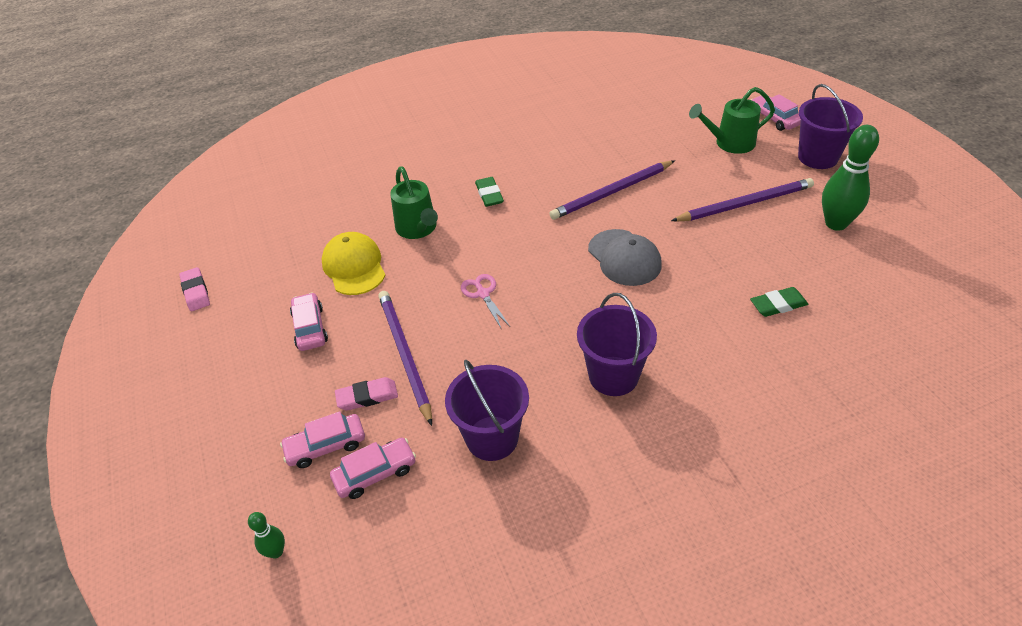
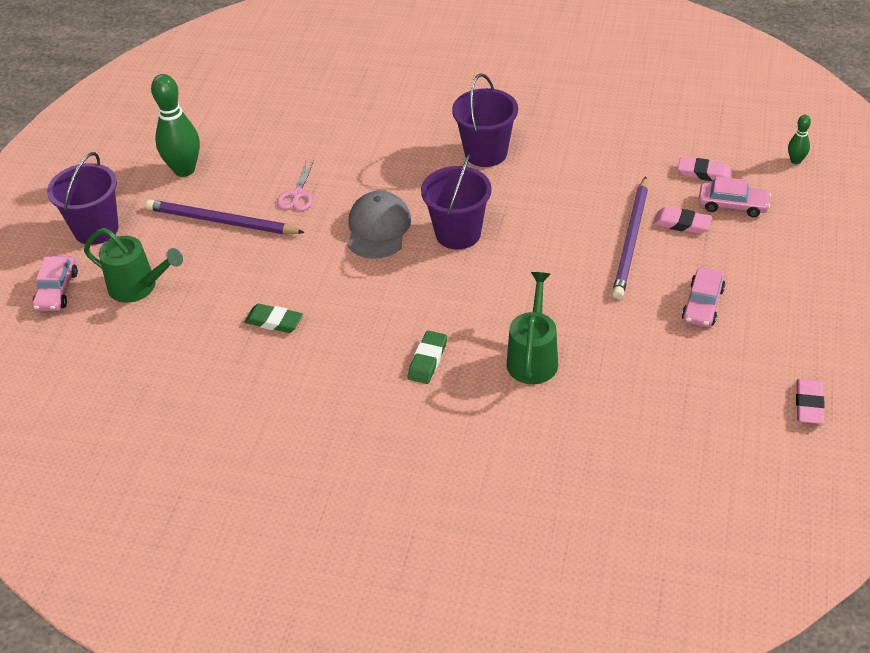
camera: 145 degrees left, 0 degrees up
yellow cap [321,232,385,295] -> none
pink car [330,438,416,499] -> pink eraser [678,157,732,181]
purple bucket [445,360,529,461] -> purple bucket moved to [421,154,492,250]
pink scissors [461,274,510,330] -> pink scissors moved to [277,160,314,211]
purple pencil [549,160,675,220] -> none
green eraser [750,287,808,317] -> green eraser moved to [244,304,303,333]

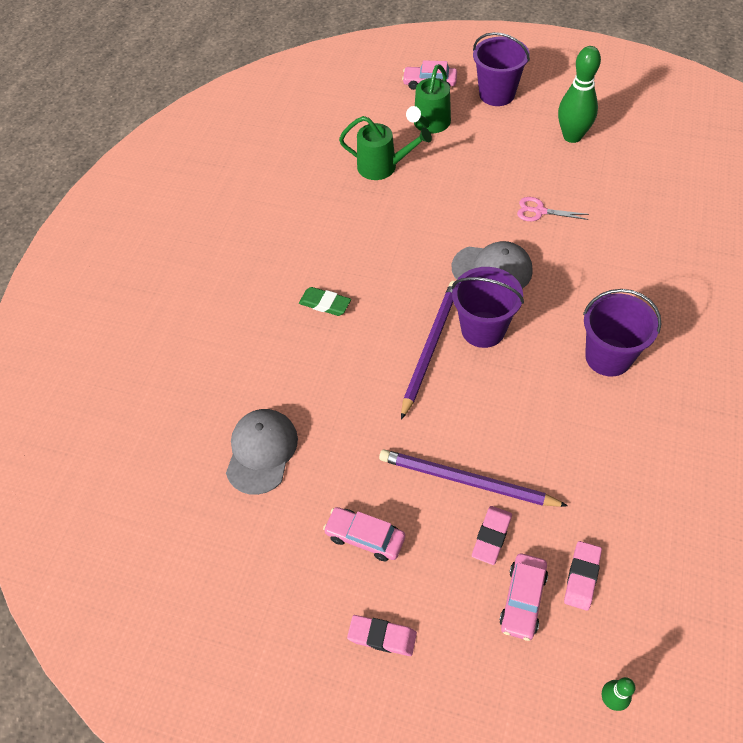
camera: 95 degrees right, 10 degrees up
purple pencil [145,199,305,234] -> purple pencil moved to [401,281,455,420]
green eraser [244,304,303,333] -> none
green watering can [507,272,558,384] -> green watering can moved to [339,116,432,180]
pink eraser [796,379,825,424] -> pink eraser moved to [347,615,417,656]
none -> grey cap [226,409,298,495]

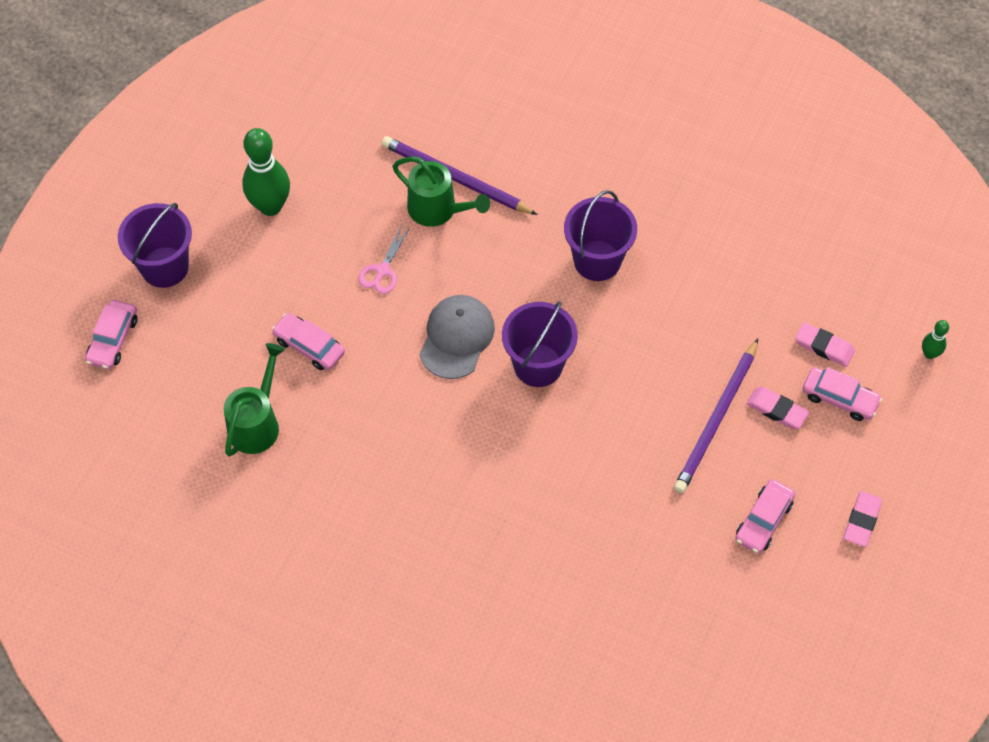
camera: 85 degrees left, 5 degrees up
grey cap [226,409,298,495] -> none
green eraser [299,287,351,316] -> none
purple pencil [401,281,455,420] -> purple pencil moved to [382,136,538,215]
green watering can [406,64,451,133] -> green watering can moved to [393,156,490,227]
none -> pink car [272,313,345,370]

